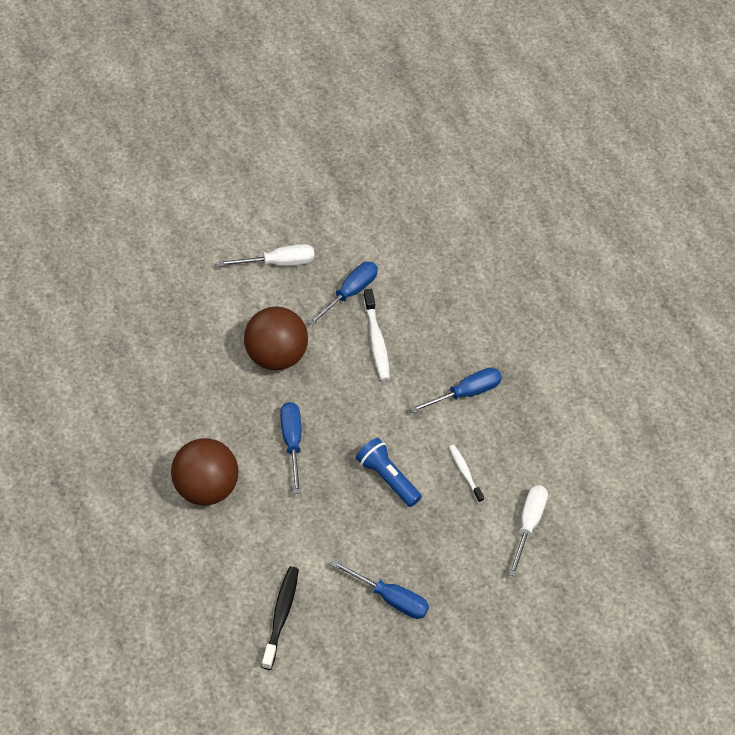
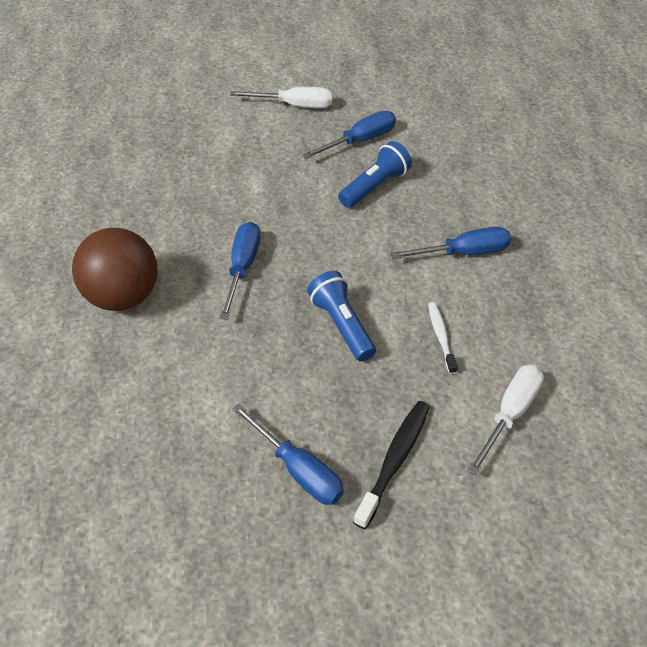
camera: 20 degrees right, 5 degrees down
brown ball [244,306,308,370] -> none
black toothbrush [261,567,299,670] -> black toothbrush moved to [353,401,430,529]
white toothbrush [363,289,390,381] -> blue flashlight [338,141,412,208]

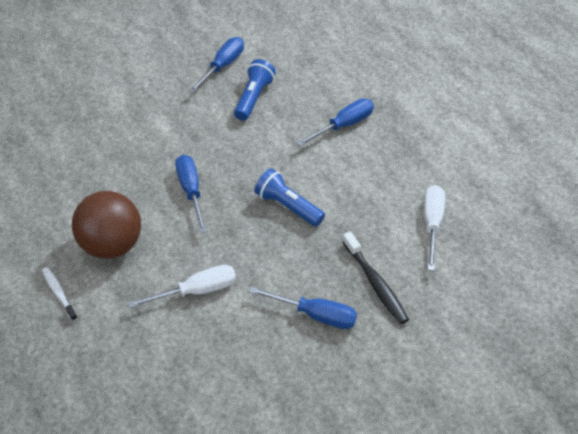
camera: 25 degrees left, 0 degrees up
white screwdriver [230,87,333,108] -> white screwdriver moved to [128,265,236,308]
black toothbrush [353,401,430,529] -> black toothbrush turned 150 degrees clockwise [342,231,409,324]
white toothbrush [428,302,458,374] -> white toothbrush moved to [42,267,78,321]

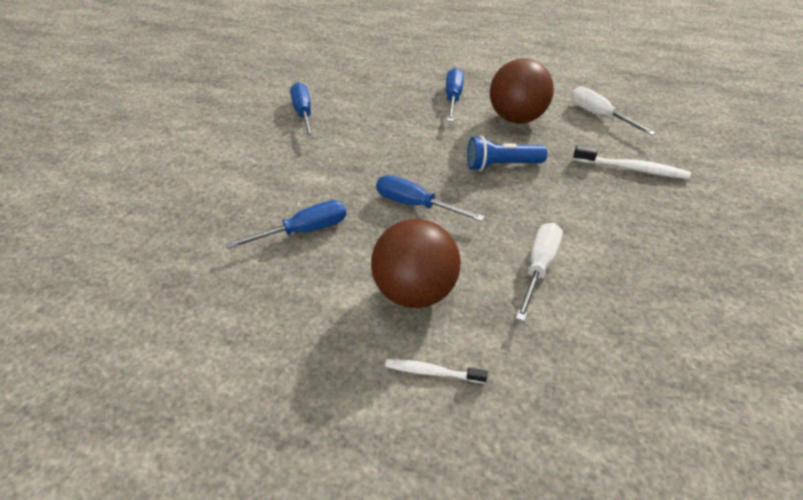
camera: 45 degrees left, 5 degrees down
blue flashlight [234,59,276,121] -> none
blue screwdriver [249,286,357,329] -> blue screwdriver moved to [226,200,347,249]
black toothbrush [342,231,409,324] -> white toothbrush [573,145,691,179]
none -> brown ball [490,58,554,124]

